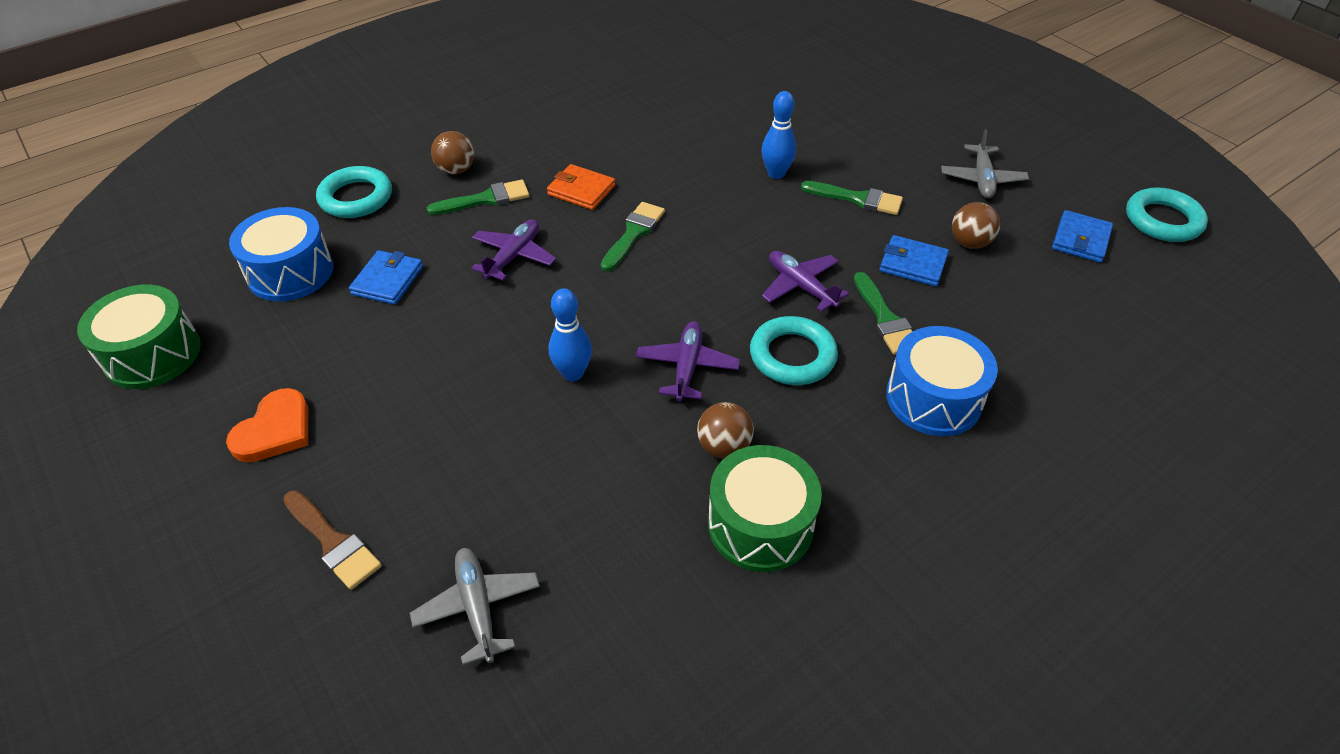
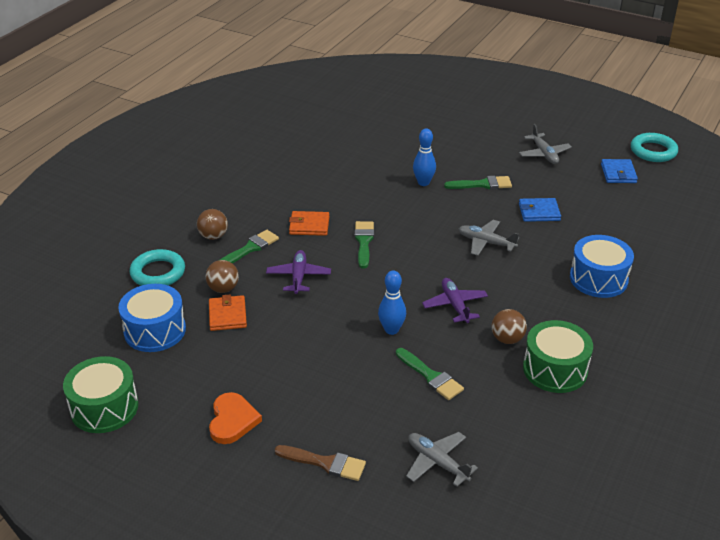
camera: 25 degrees left, 10 degrees down
blue wallet [349,250,423,305] -> orange wallet [209,295,247,331]
turquoise ring [750,316,838,385] -> none
purple plane [762,251,849,312] -> grey plane [459,220,519,256]
green brush [854,272,913,355] -> green brush moved to [396,348,464,400]
brown ball [952,202,1000,249] -> brown ball moved to [206,260,239,293]

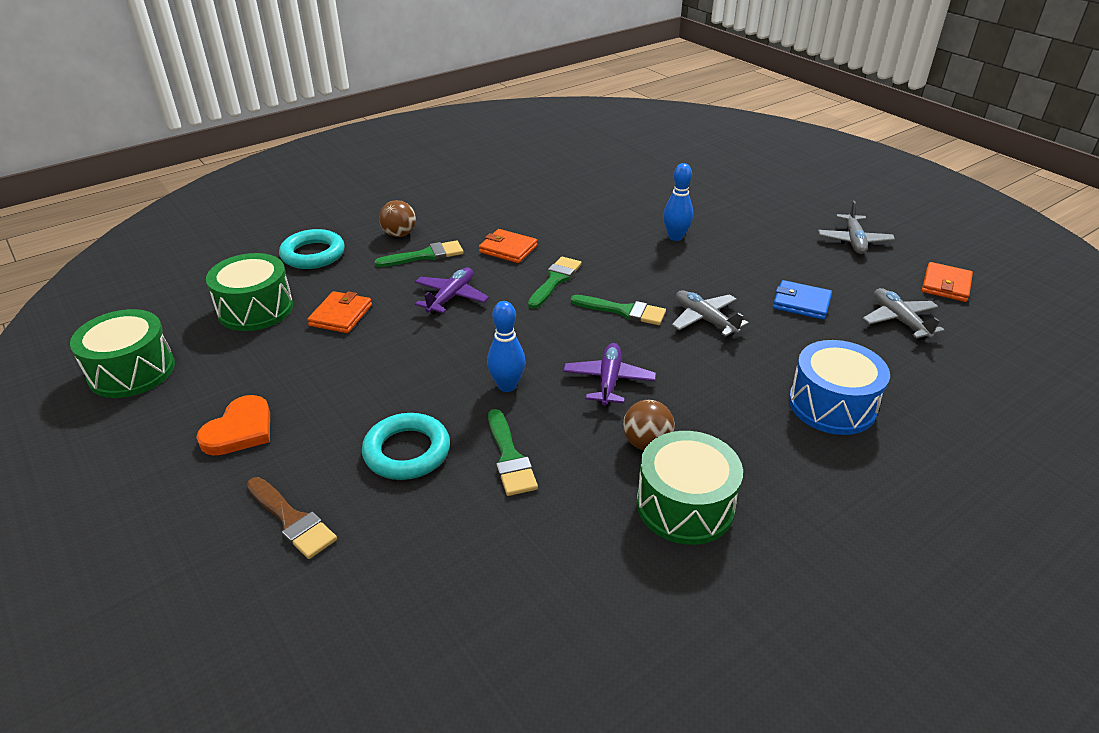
camera: 25 degrees right, 0 degrees up
blue drum [118,284,186,352] -> green drum [206,253,293,331]
brown ball [206,260,239,293] -> none
grey plane [406,432,478,487] -> grey plane moved to [862,288,945,340]
green brush [444,176,512,189] -> green brush moved to [570,295,666,325]
blue wallet [601,159,638,183] -> orange wallet [922,262,973,302]
turquoise ring [631,133,678,162] -> turquoise ring moved to [362,413,450,480]

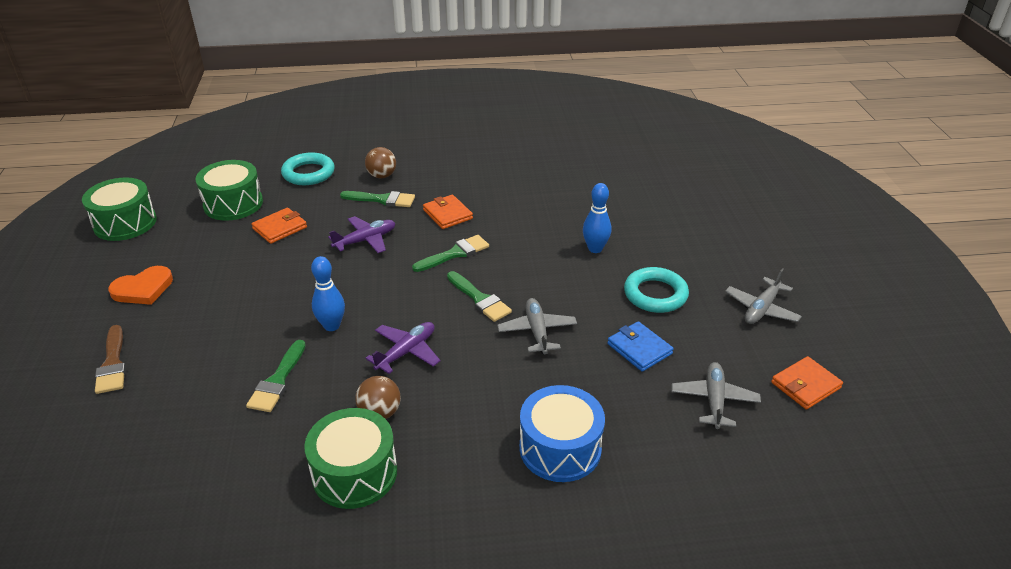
camera: 30 degrees right, 0 degrees up
turquoise ring [362,413,450,480] -> turquoise ring moved to [624,267,689,313]

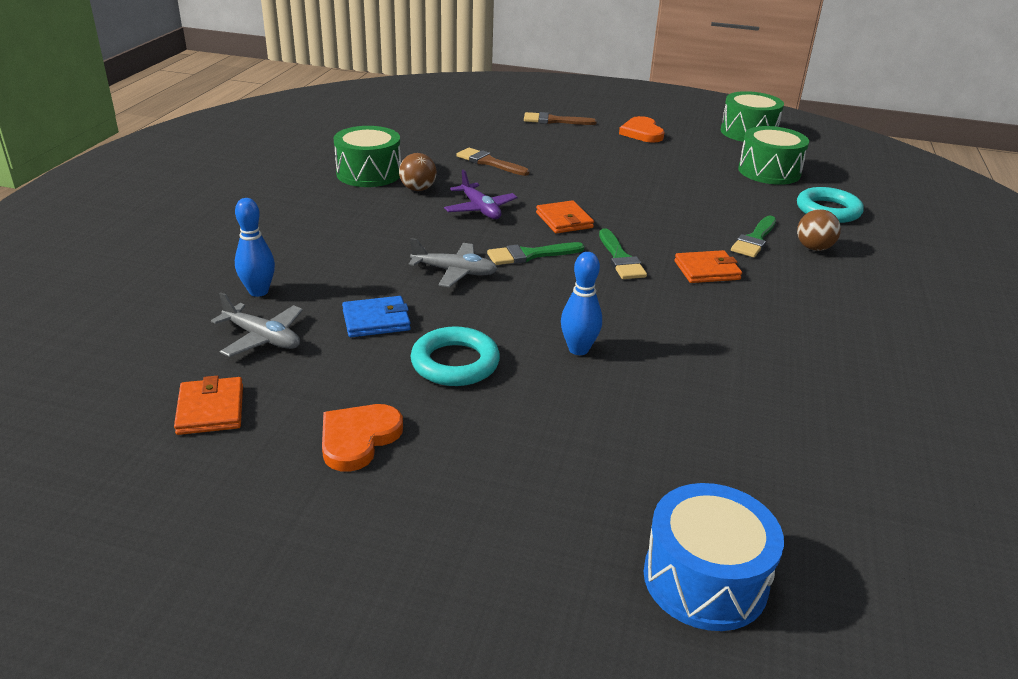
camera: 110 degrees right, 5 degrees down
green brush [246,340,306,412] -> brown brush [457,148,529,176]
orange wallet [251,208,307,244] -> orange wallet moved to [536,200,594,233]
blue bowling pin [311,256,345,331] -> blue bowling pin moved to [235,198,275,297]
purple plane [328,216,395,253] -> none
blue drum [519,385,605,482] -> blue drum moved to [644,483,784,631]
grey plane [725,268,802,324] -> orange heart [322,404,403,472]

